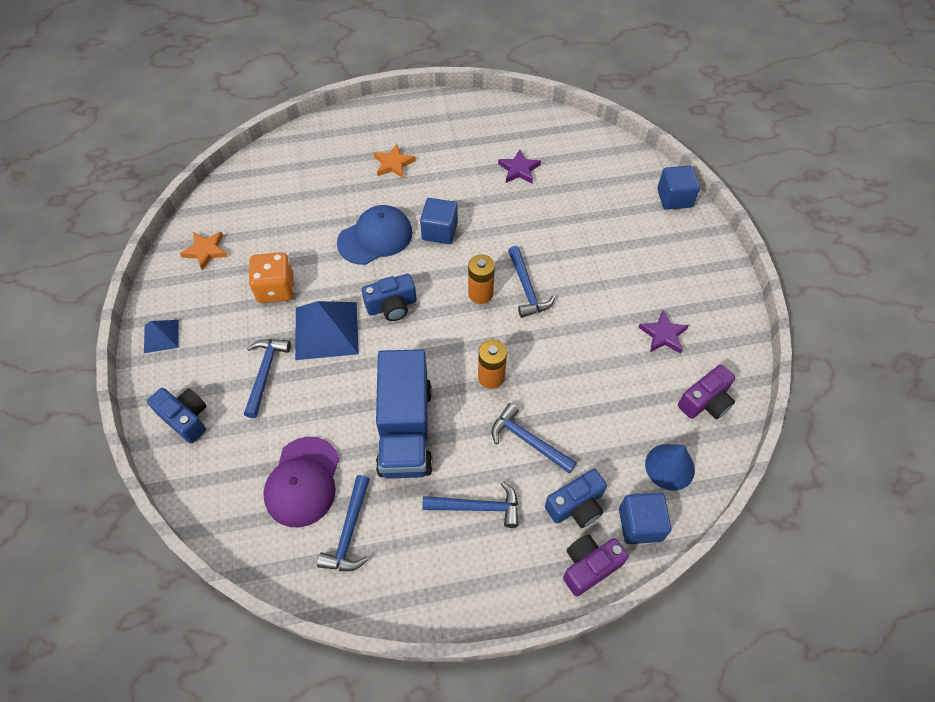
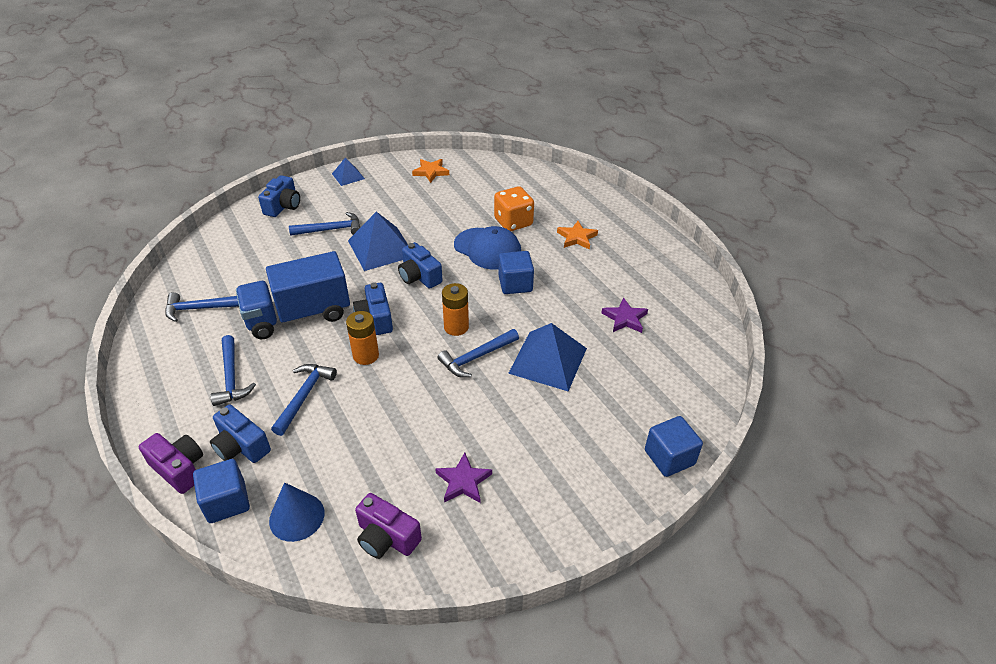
camera: 70 degrees right, 15 degrees down
orange dice [248,252,294,303] -> orange dice moved to [494,186,534,231]
purple cap [263,437,339,527] -> none
none -> blue camera [353,282,393,335]
none -> blue pyramid [508,323,587,392]

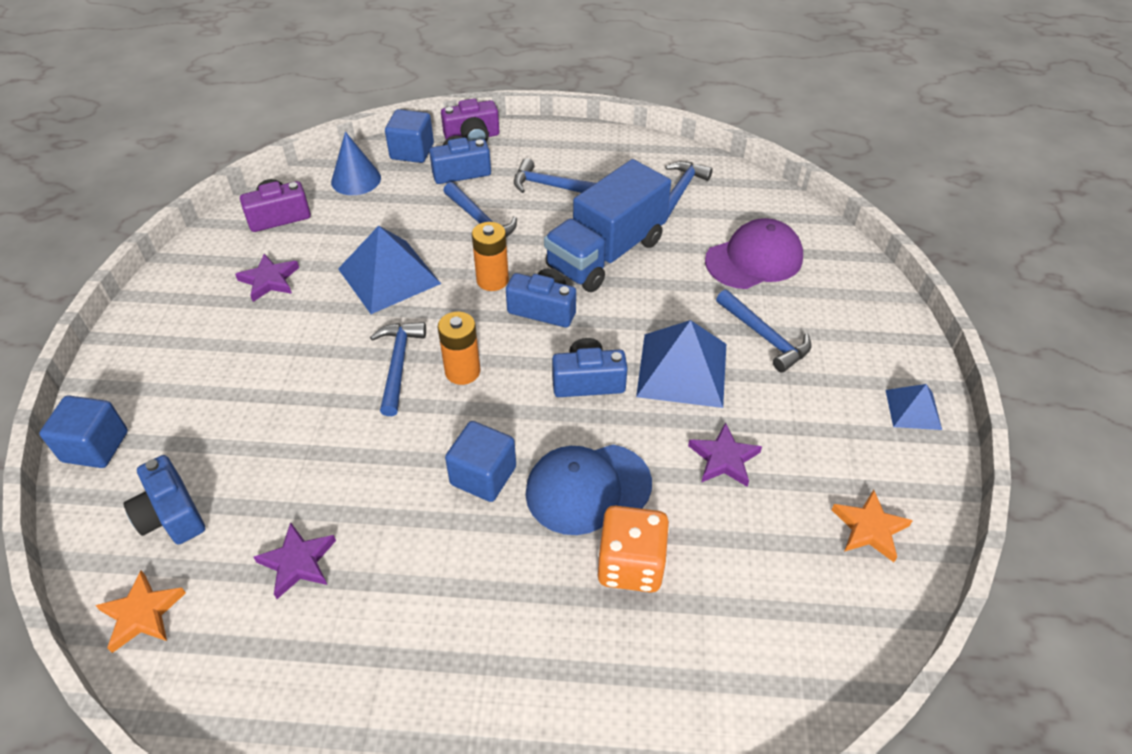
camera: 125 degrees right, 5 degrees up
blue truck [236,251,350,339] -> blue truck turned 150 degrees counterclockwise [544,159,671,292]
blue camera [258,175,300,217] -> blue camera moved to [123,455,205,545]
blue hammer [289,212,360,236] -> blue hammer turned 60 degrees counterclockwise [716,290,812,373]
blue pyramid [508,323,587,392] -> blue pyramid moved to [338,226,441,314]
orange star [557,221,598,250] -> orange star moved to [95,570,186,653]
none -> purple star [688,422,762,487]
none -> purple cap [705,218,803,289]

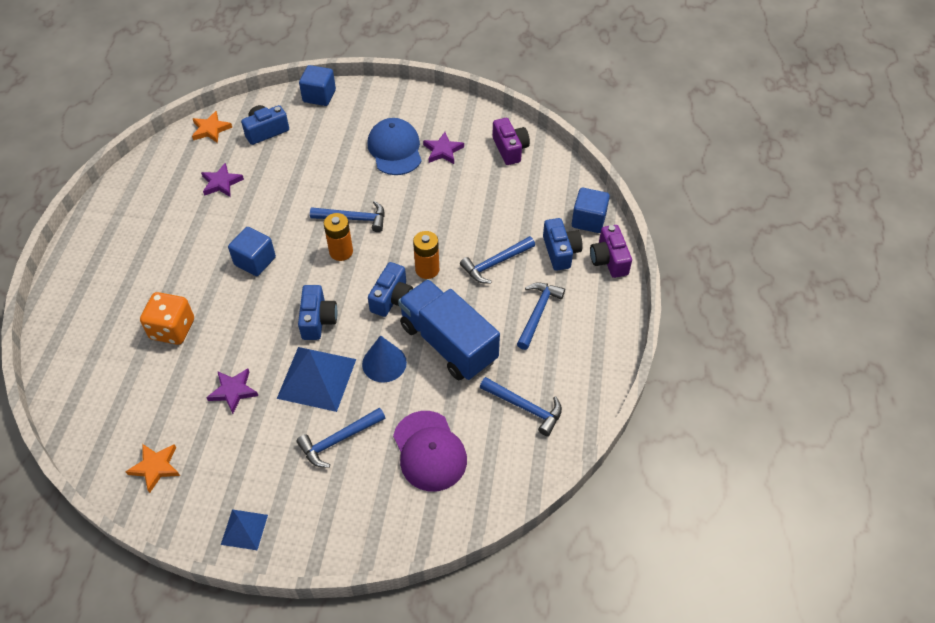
camera: 95 degrees right, 5 degrees up
blue cone [331,132,381,195] -> blue cone moved to [362,335,407,383]
blue pyramid [338,226,441,314] -> none
blue cap [525,445,652,535] -> blue cap moved to [367,118,422,175]

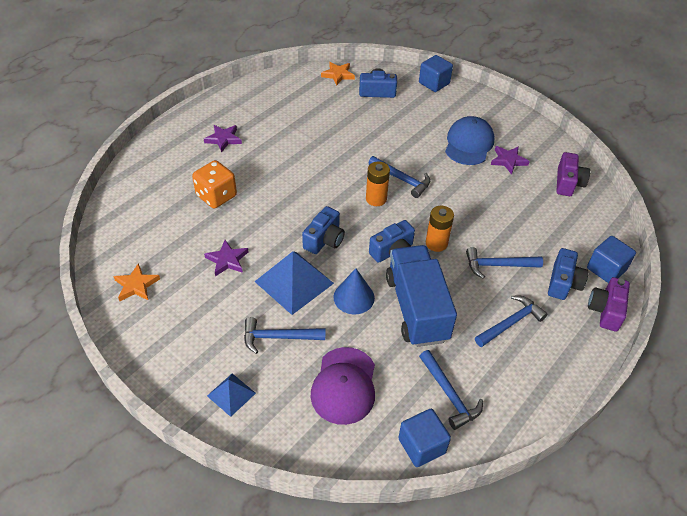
camera: 30 degrees right, 5 degrees down
purple star [201,163,244,197] -> purple star moved to [204,125,242,153]
blue pyramid [221,509,268,550] -> blue pyramid moved to [207,373,256,417]
blue cube [228,227,276,276] -> blue cube moved to [398,409,451,467]

